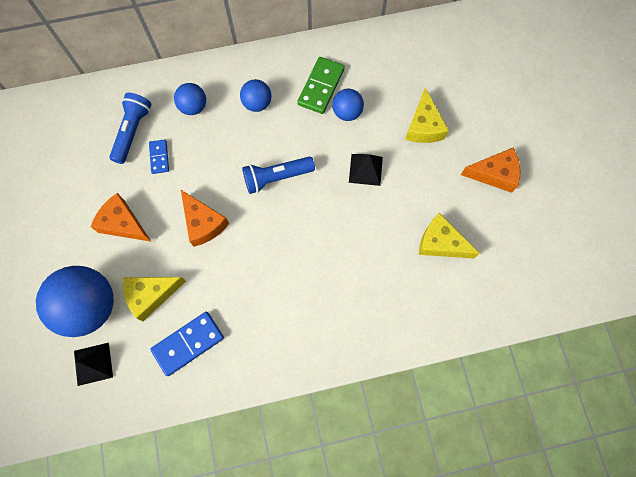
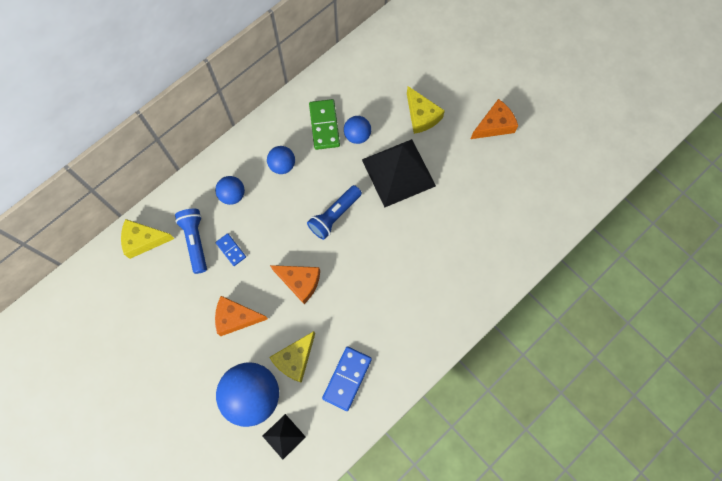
camera: 30 degrees left, 0 degrees up
black pyramid [349,154,383,186] -> black pyramid [362,139,436,207], size x2.04
yellow cheese [419,213,480,258] -> yellow cheese moved to [121,219,175,259]

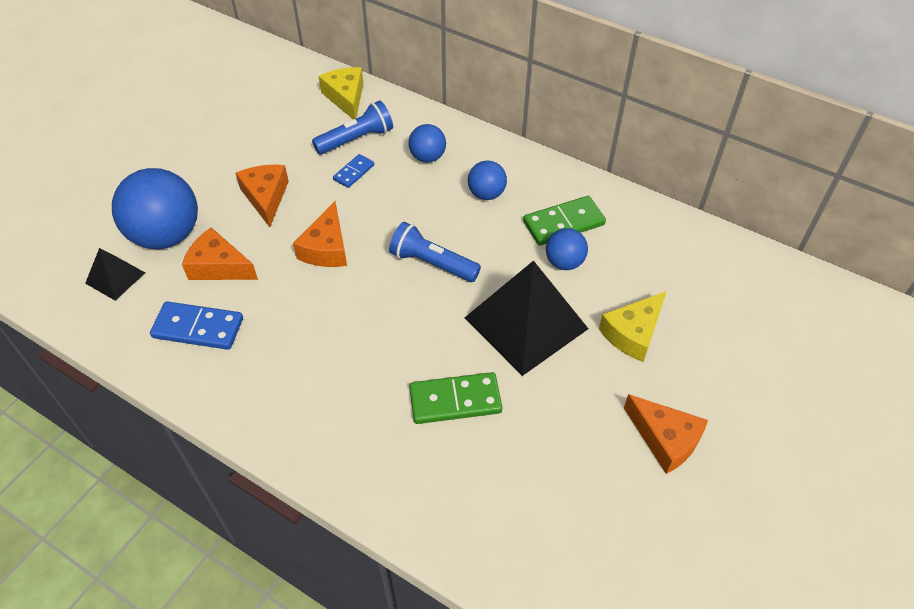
camera: 75 degrees right, 20 degrees down
yellow cheese [269,331,315,383] -> orange cheese [182,227,258,280]
none -> green domino [409,372,502,424]

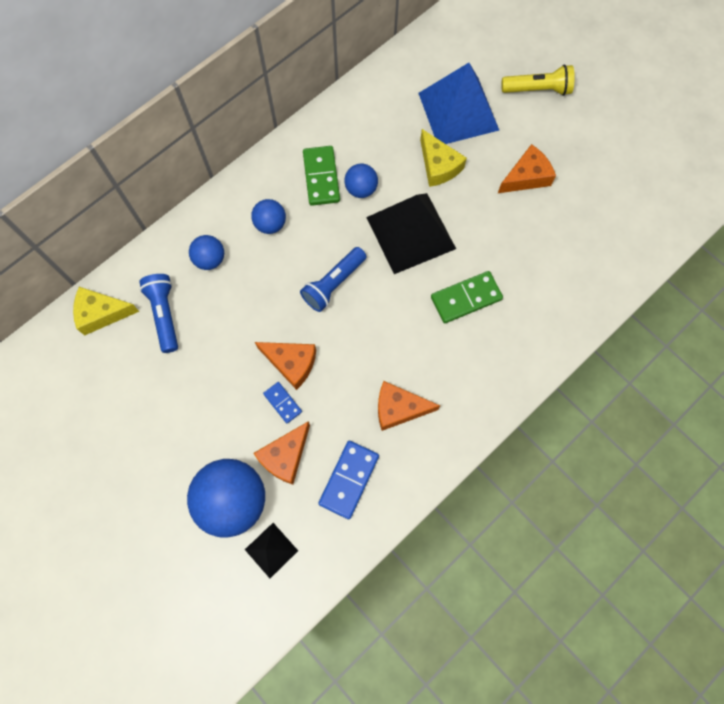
camera: 75 degrees left, 20 degrees up
orange cheese [235,165,289,227] -> orange cheese moved to [378,381,440,431]
blue domino [333,154,374,188] -> blue domino moved to [263,382,302,424]
green domino [409,372,502,424] -> green domino turned 60 degrees clockwise [431,271,503,323]
none -> blue pyramid [419,63,499,144]
none -> yellow flashlight [501,65,575,96]

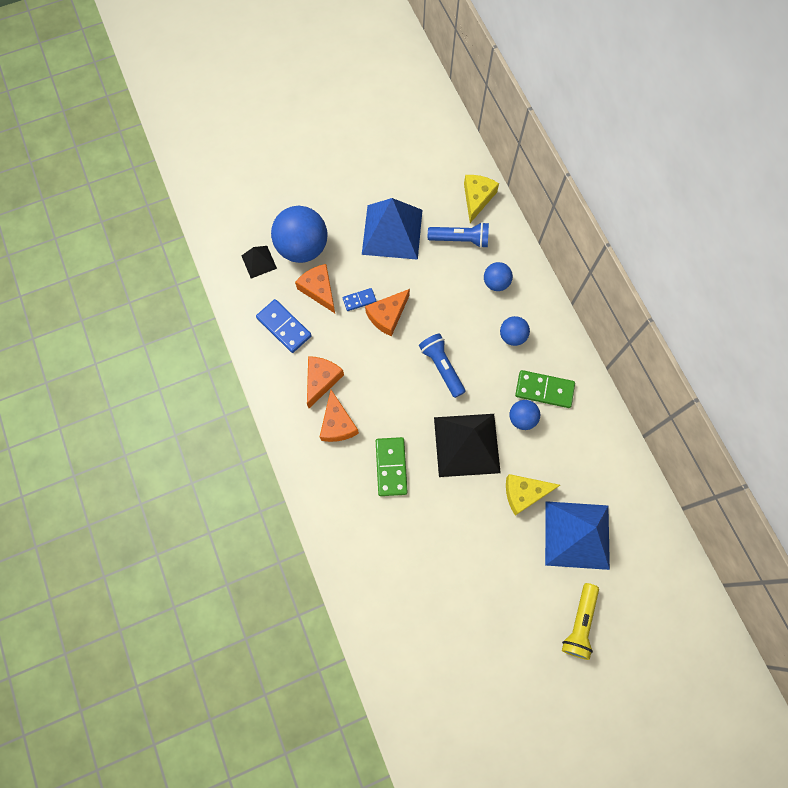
camera: 110 degrees right, 0 degrees up
orange cheese [498,144,556,193] -> orange cheese moved to [320,390,359,442]
none -> blue pyramid [362,198,422,260]

